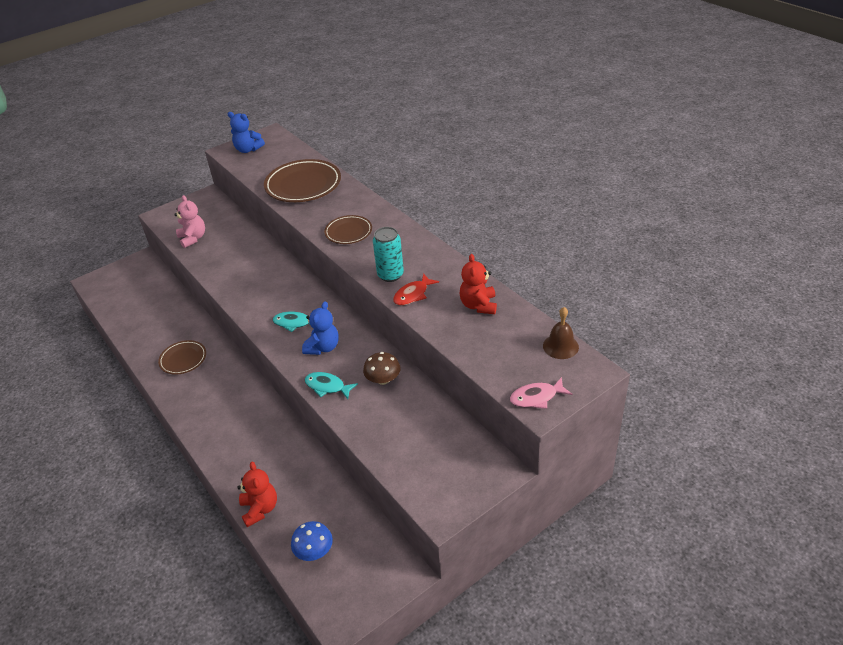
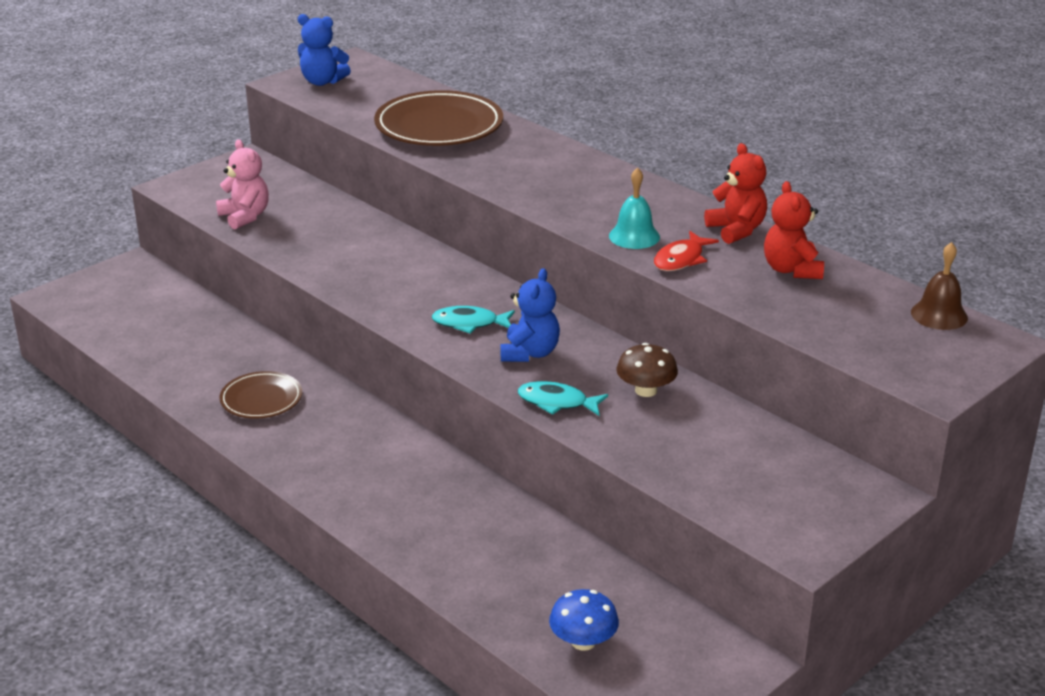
camera: 10 degrees left, 10 degrees down
red teddy bear [237,462,277,527] -> red teddy bear moved to [704,143,767,244]
brown plate [324,215,372,244] -> none
turquoise can [373,227,404,282] -> turquoise bell [609,167,660,249]
pink fish [510,377,572,409] -> none

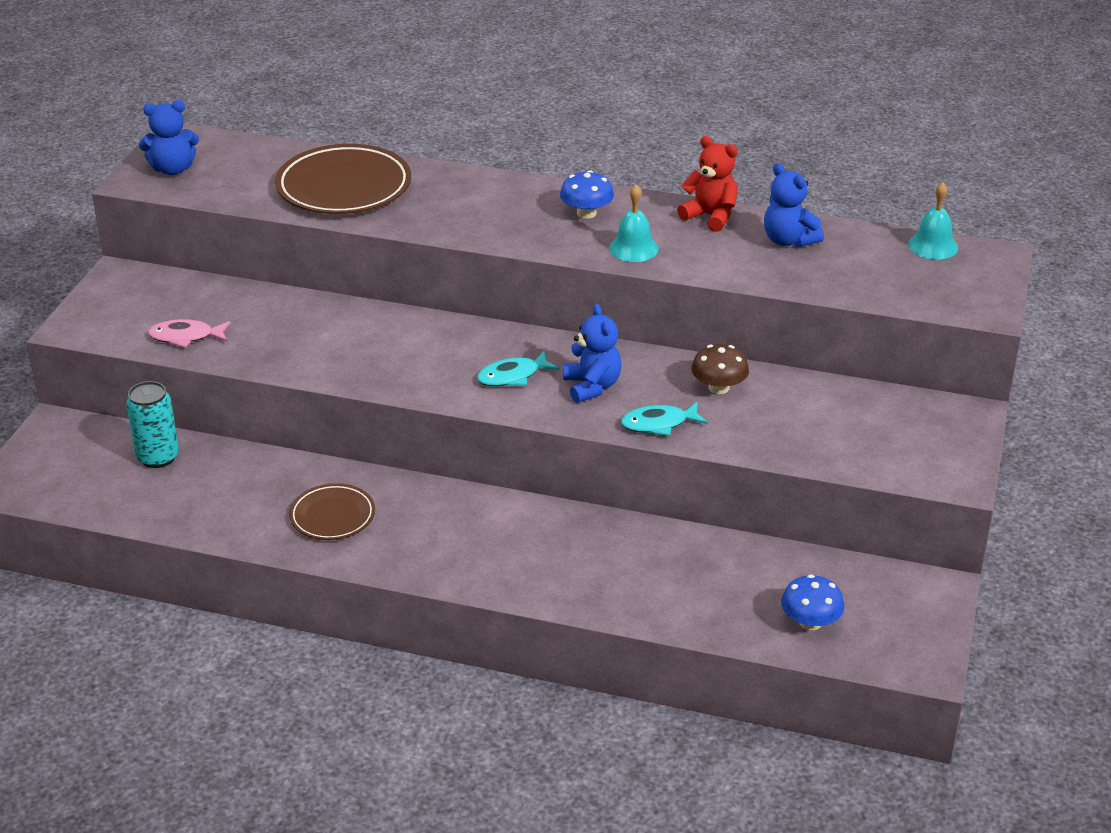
camera: 30 degrees left, 5 degrees up
pink teddy bear [216,139,269,229] -> pink fish [148,319,230,348]
red fish [654,231,719,271] -> none
red teddy bear [764,181,824,279] -> blue teddy bear [764,163,824,247]
brown bell [911,242,968,330] -> turquoise bell [908,182,958,260]
none -> turquoise can [126,381,179,468]
none -> blue mushroom [560,170,614,219]

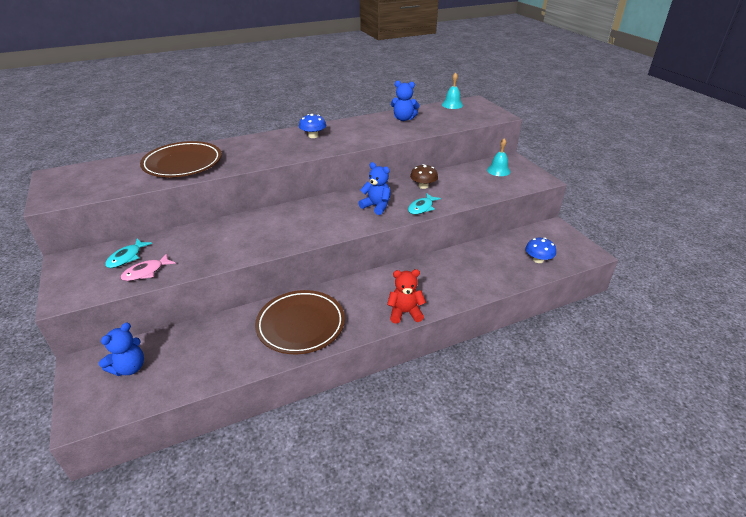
camera: 40 degrees left, 0 degrees up
turquoise can [126,381,179,468] -> none
blue teddy bear [139,100,199,175] -> blue teddy bear moved to [99,322,144,376]
brown plate [289,483,375,540] -> brown plate [255,290,345,354], size x1.75
turquoise fish [477,351,559,386] -> turquoise fish moved to [105,239,152,268]
turquoise bell [609,184,659,262] -> turquoise bell moved to [487,138,510,176]
red teddy bear [677,136,738,232] -> red teddy bear moved to [387,269,426,324]

